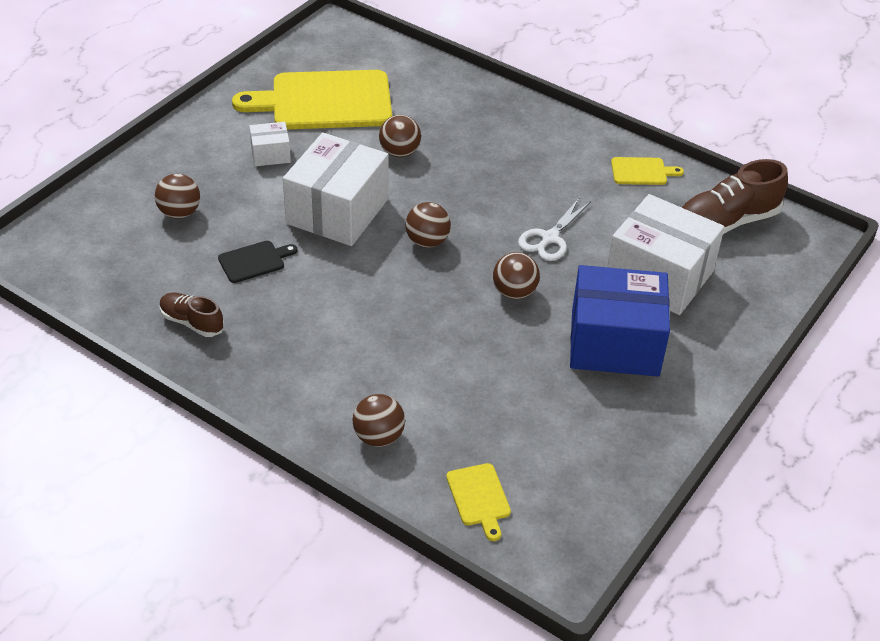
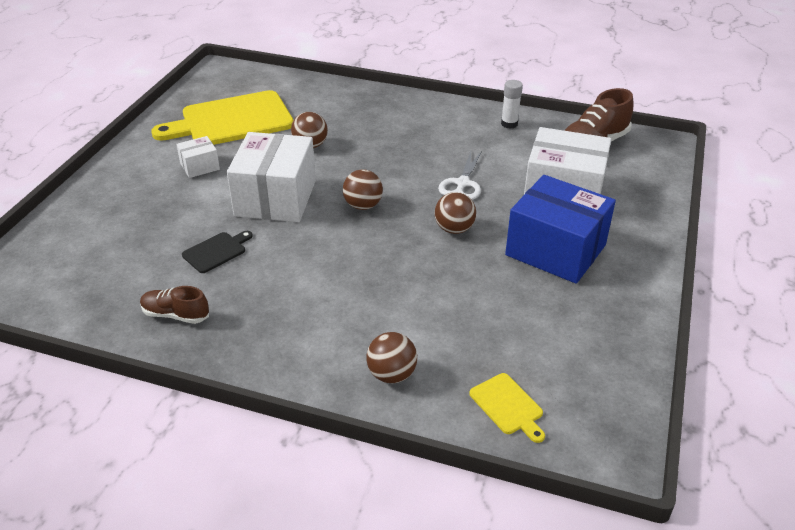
camera: 15 degrees left, 5 degrees down
brown ball [155,174,200,219] -> none
blue box [570,265,670,376] -> blue box turned 45 degrees clockwise [505,175,616,284]
yellow cutting board [611,157,684,185] -> white glue stick [501,80,523,129]

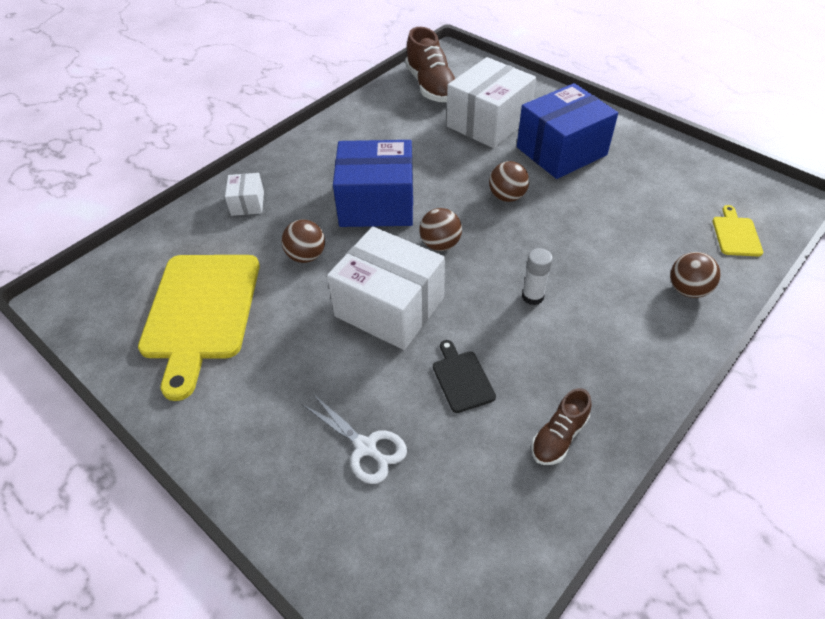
camera: 65 degrees left, 10 degrees up
white box [176,136,220,178] -> white box moved to [225,173,264,216]
white scissors [438,151,482,200] -> white scissors moved to [303,394,407,484]
yellow cutting board [469,373,545,443] -> yellow cutting board turned 75 degrees counterclockwise [713,205,763,256]
white glue stick [501,80,523,129] -> white glue stick moved to [522,248,553,305]
none -> blue box [333,140,413,227]

